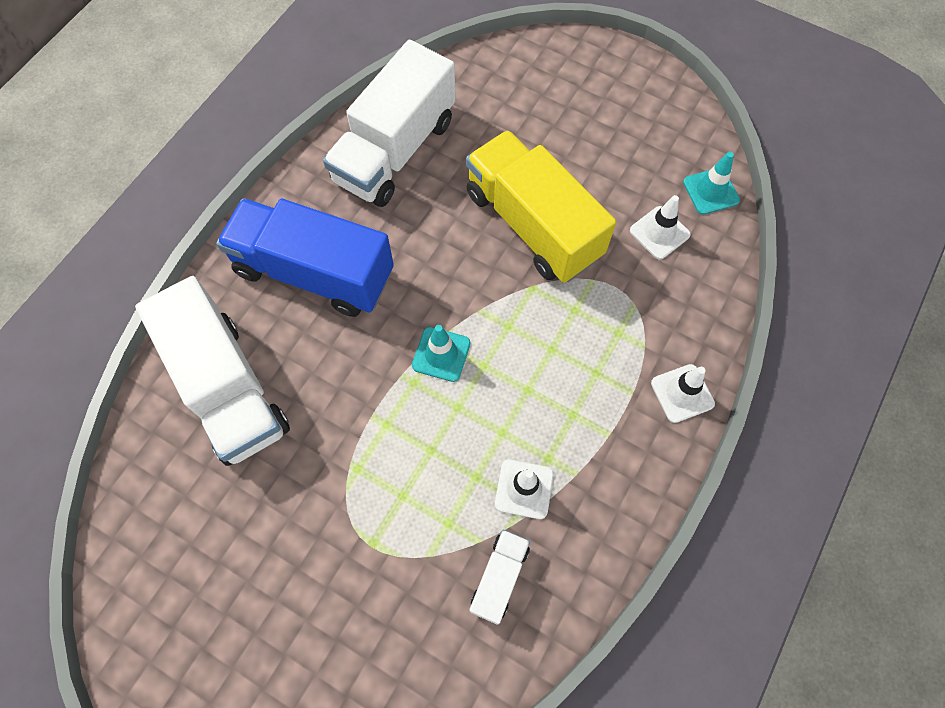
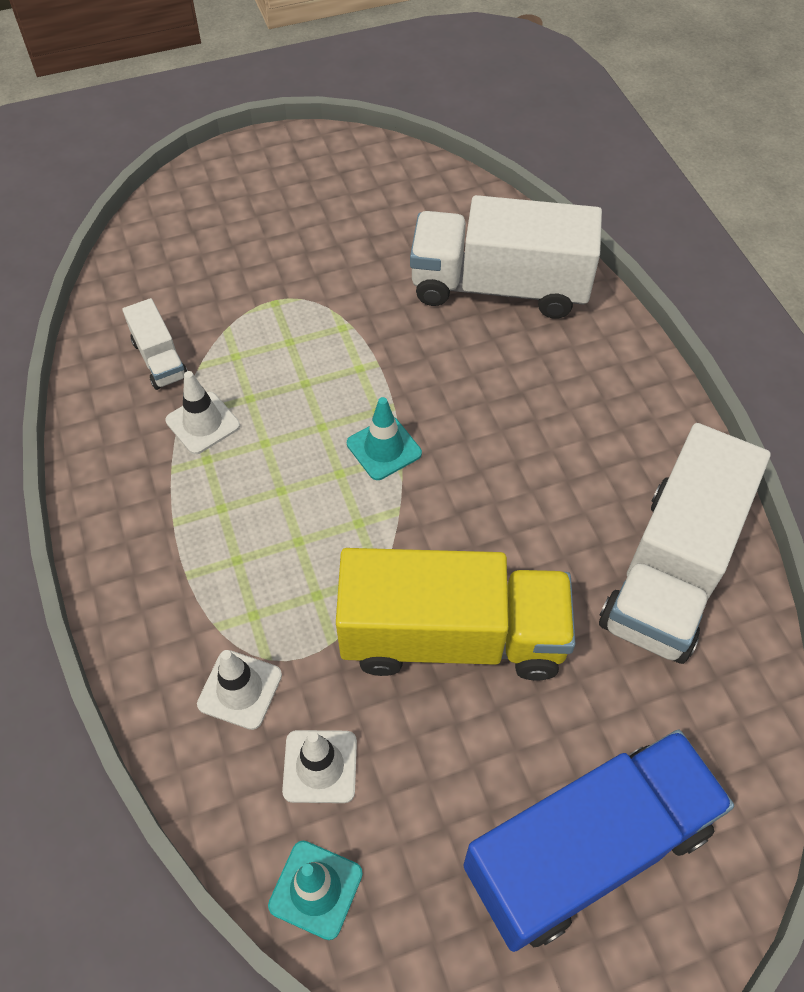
camera: 130 degrees right, 10 degrees down
blue truck [216,198,394,317] -> blue truck moved to [463,730,734,952]
white truck [323,40,456,207] -> white truck turned 135 degrees counterclockwise [599,423,771,664]
white traffic cone [651,364,715,423] -> white traffic cone moved to [197,650,282,730]

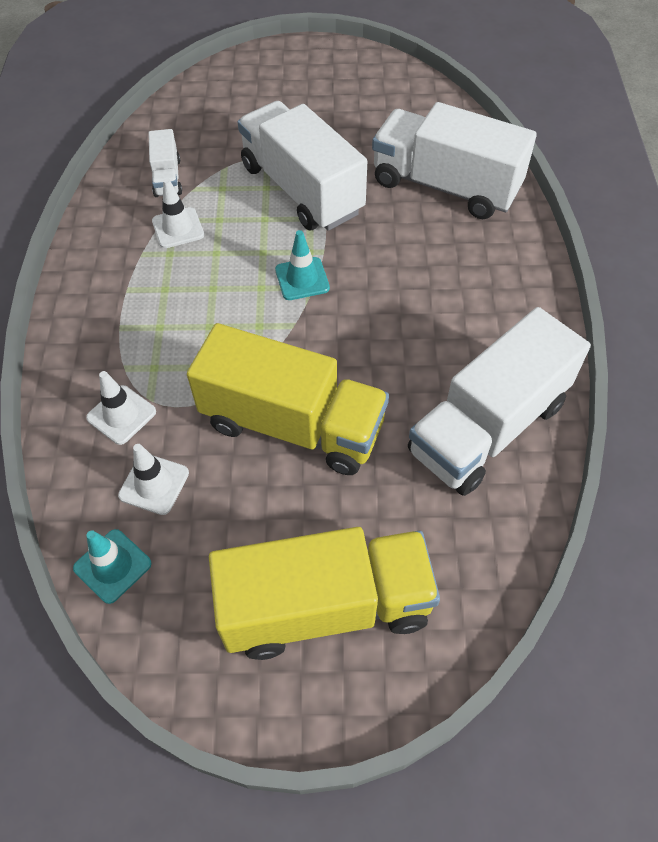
camera: 20 degrees right, 0 degrees up
blue truck [463,730,734,952] -> yellow truck [209,527,440,660]
none -> white truck [238,101,367,231]

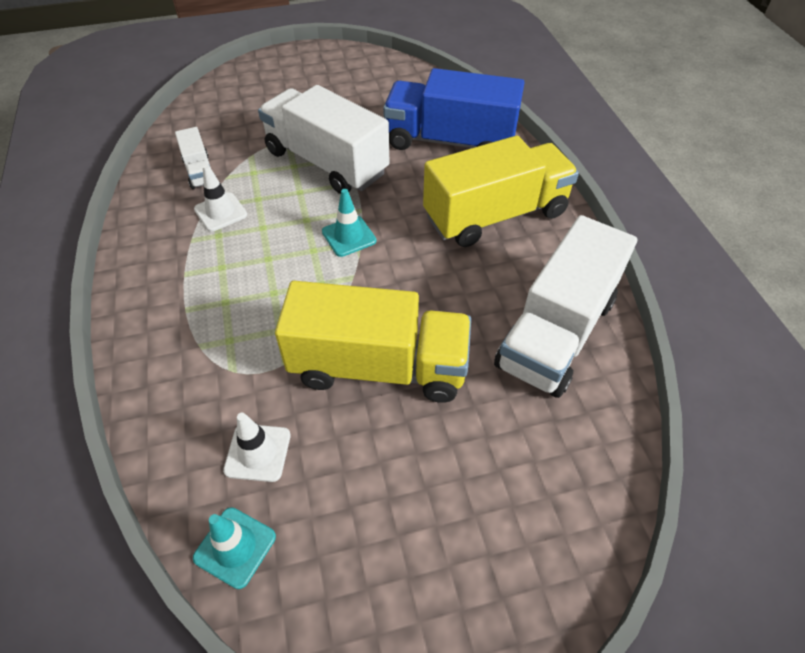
camera: 15 degrees left, 5 degrees down
white traffic cone [86,371,156,445] -> none
yellow truck [209,527,440,660] -> yellow truck moved to [423,136,579,247]
white truck [372,102,537,219] -> blue truck [383,68,525,150]

